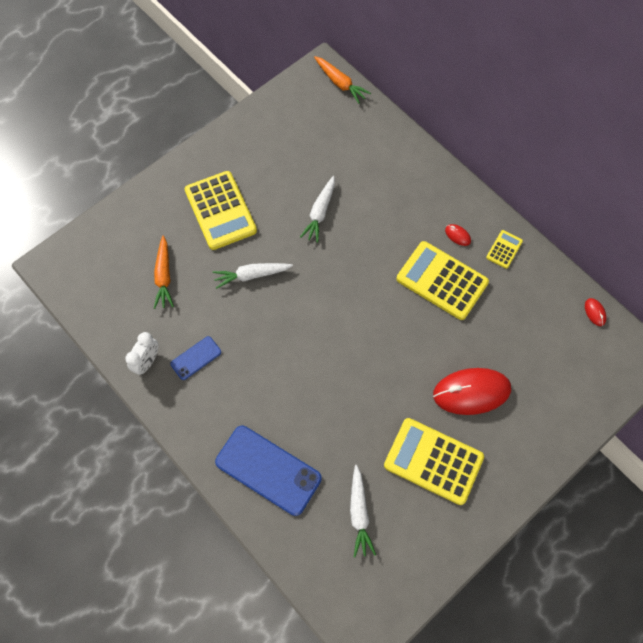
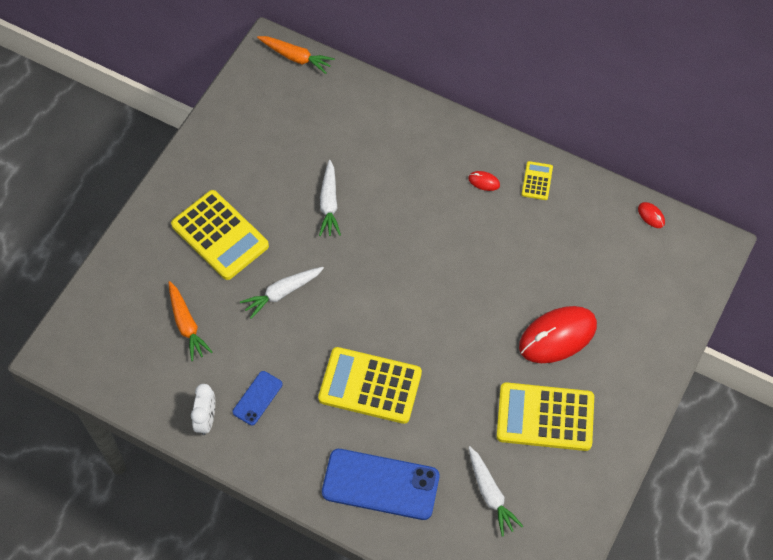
camera: 20 degrees left, 5 degrees down
yellow calculator [397,241,489,320] -> yellow calculator moved to [318,347,422,424]

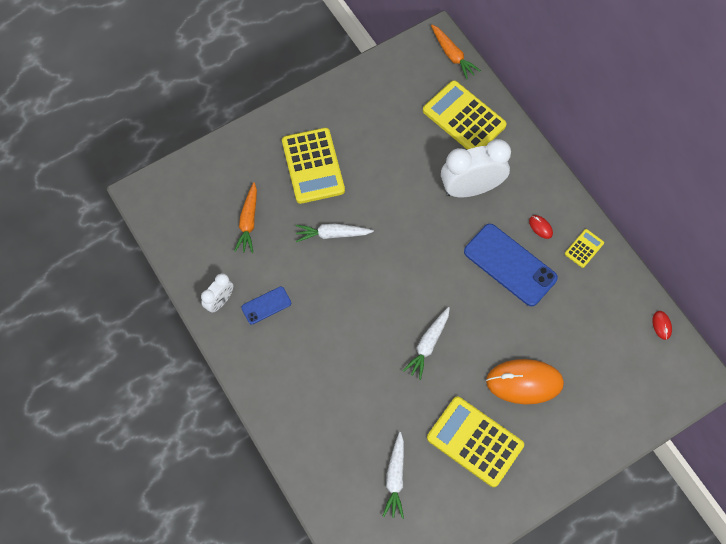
camera: 30 degrees right, 5 degrees up
yellow calculator [318,347,422,424] -> yellow calculator moved to [423,80,507,150]
white carrot [319,160,341,236] -> white carrot moved to [403,307,450,380]
blue phone [322,449,439,520] -> blue phone moved to [464,224,558,306]
red mouse [519,306,597,363] -> orange mouse [486,359,564,404]
none -> white clock [441,139,511,197]

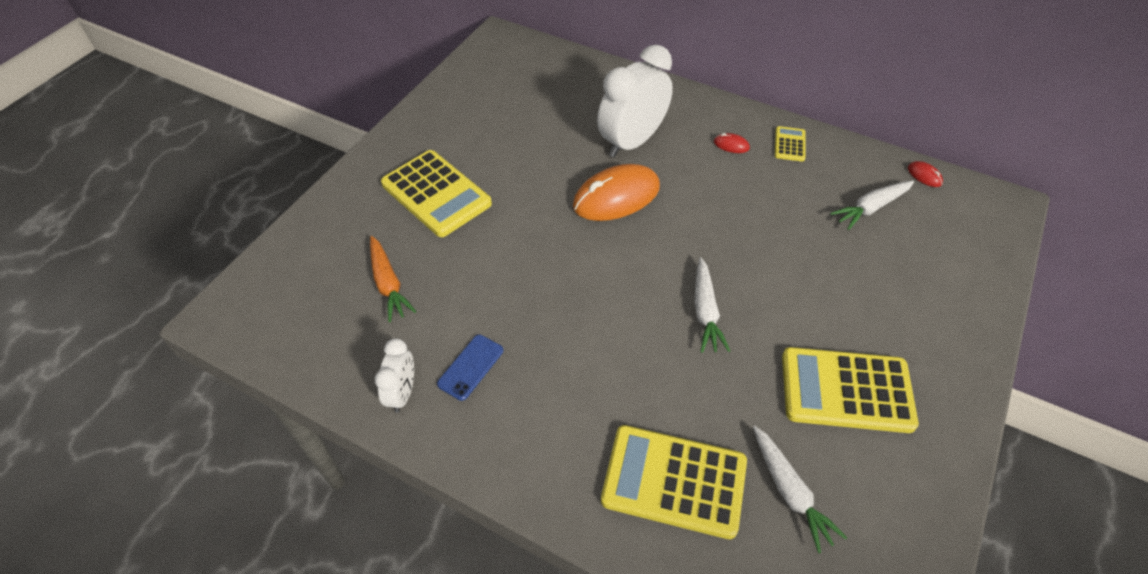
camera: 30 degrees left, 15 degrees down
white carrot [295,224,374,242] -> white carrot moved to [830,181,914,230]
yellow calculator [423,80,507,150] -> yellow calculator moved to [601,425,747,539]
orange carrot [431,25,481,79] -> none
blue phone [464,224,558,306] -> none
orange mouse [486,359,564,404] -> orange mouse moved to [573,164,660,221]

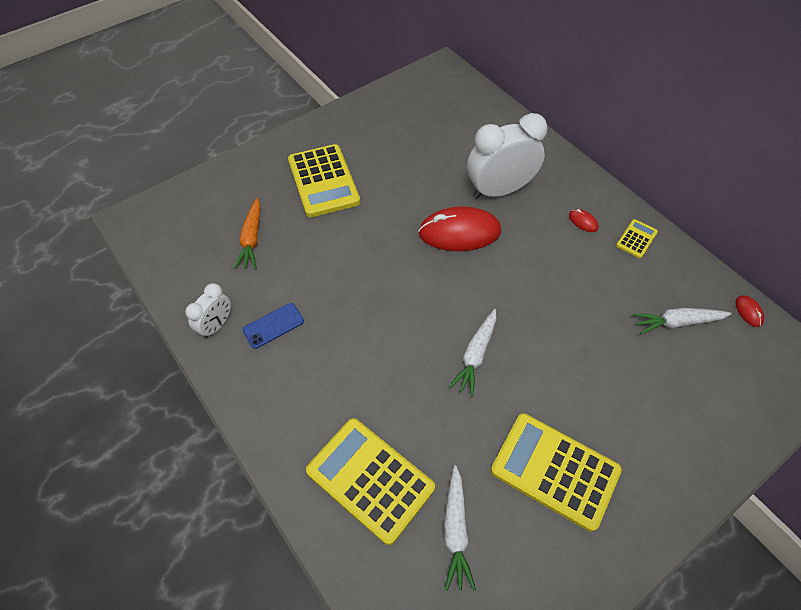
camera: 25 degrees right, 5 degrees up
orange mouse [573,164,660,221] -> red mouse [418,206,501,251]

